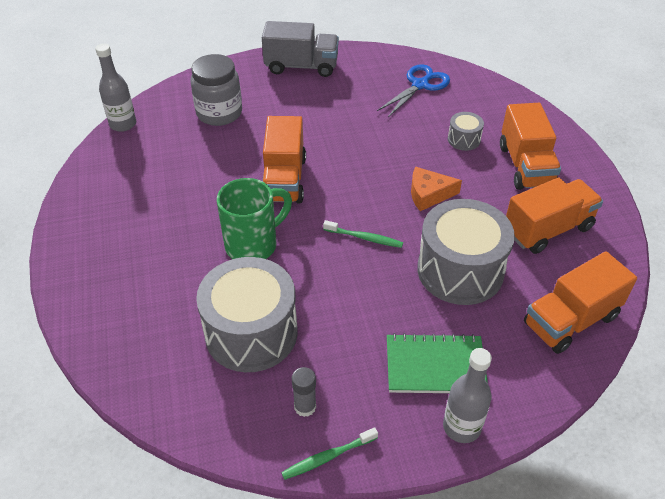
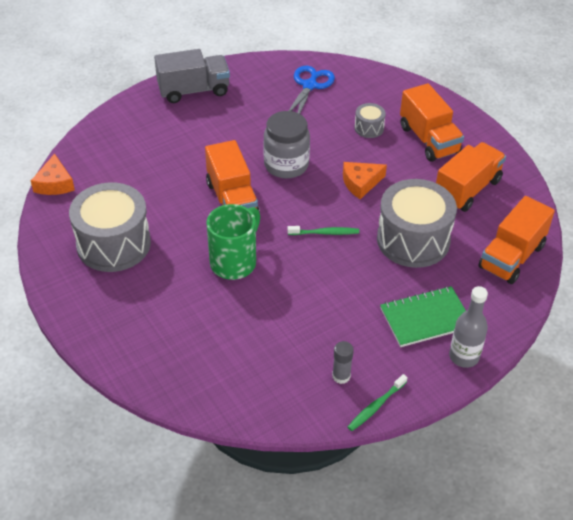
camera: 20 degrees left, 0 degrees up
grey bottle [95,43,136,132] -> orange cheese [31,154,75,195]
grey jar [190,54,242,126] -> grey jar moved to [263,111,310,179]
grey drum [196,257,297,372] -> grey drum moved to [69,182,151,272]

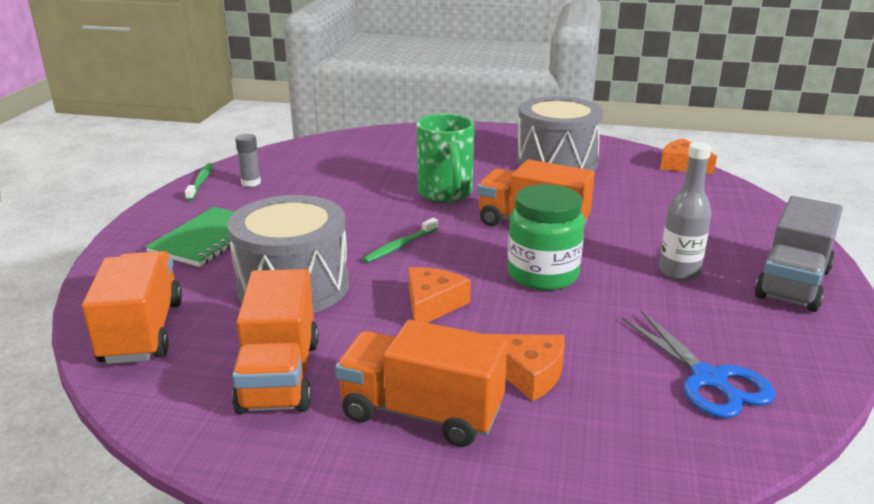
camera: 135 degrees right, 20 degrees down
grey jar [263,111,310,179] -> green jar [508,184,585,291]
grey drum [354,103,386,138] -> orange cheese [486,334,565,401]
grey bottle [449,286,488,368] -> grey bottle moved to [659,142,711,280]

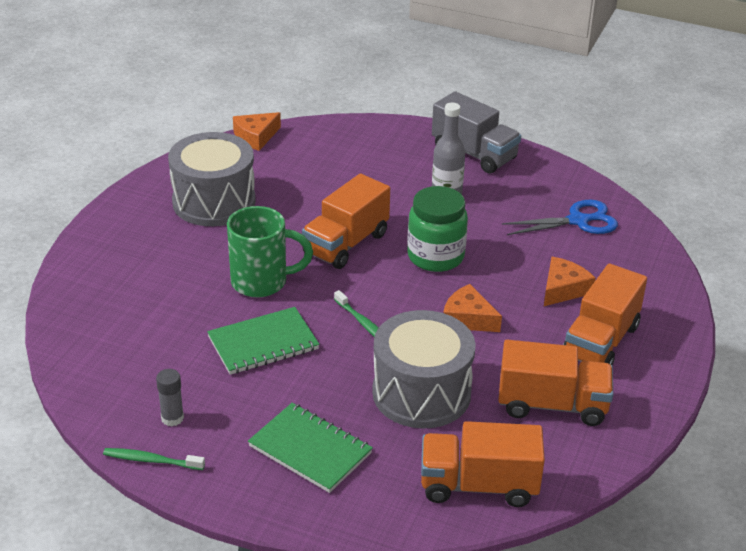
camera: 80 degrees left, 10 degrees up
none -> green notebook [207,307,319,375]

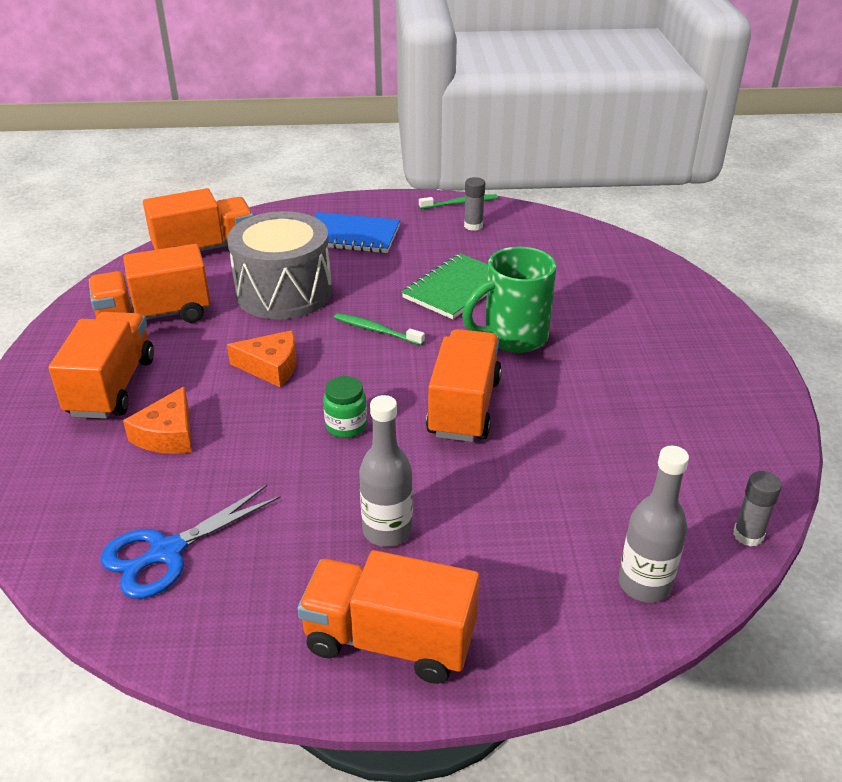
camera: 155 degrees right, 0 degrees up
grey drum [168,132,256,226] -> none
orange cheese [233,112,281,151] -> grey glue stick [733,471,782,547]
green notebook [248,403,373,493] -> blue notebook [314,212,400,253]
green jar [407,186,468,272] -> green jar [323,376,367,438], size x0.54
grey truck [432,91,521,174] -> orange truck [297,550,479,684]
none -> grey bottle [618,446,689,602]

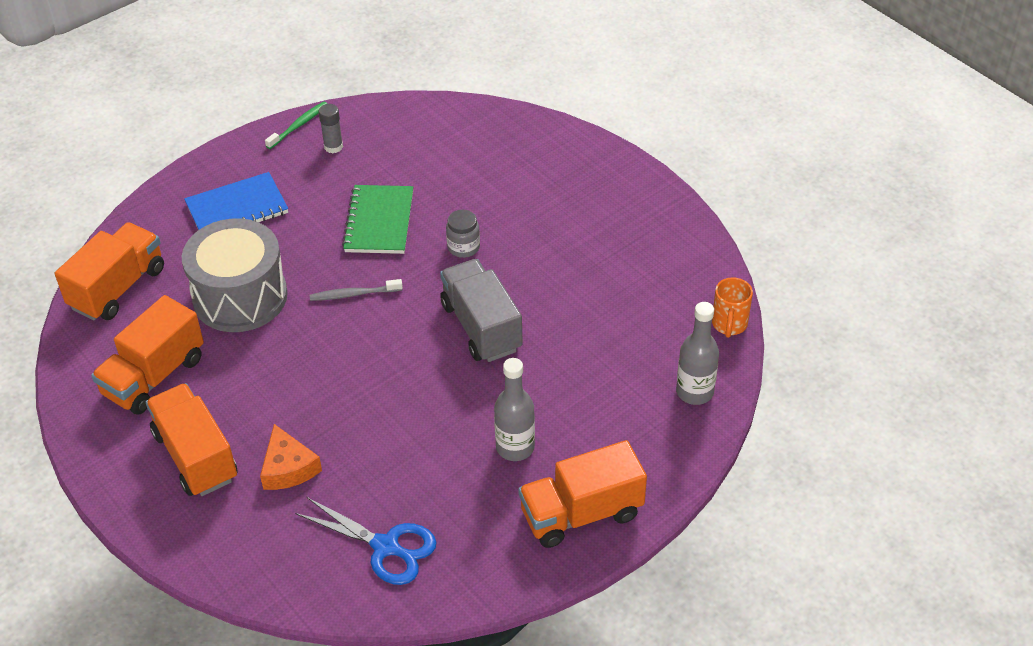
camera: 35 degrees left, 10 degrees up
blue scissors [101,485,281,599] -> blue scissors turned 75 degrees counterclockwise [295,497,437,585]
orange cheese [227,330,297,387] -> none
green jar [323,376,367,438] -> none
green toothbrush [334,313,425,345] -> grey toothbrush [310,279,403,301]
orange truck [426,329,502,442] -> grey truck [440,259,523,362]
green mug [462,247,556,353] -> grey jar [446,210,480,258]
grey glue stick [733,471,782,547] -> orange mug [712,277,753,338]

